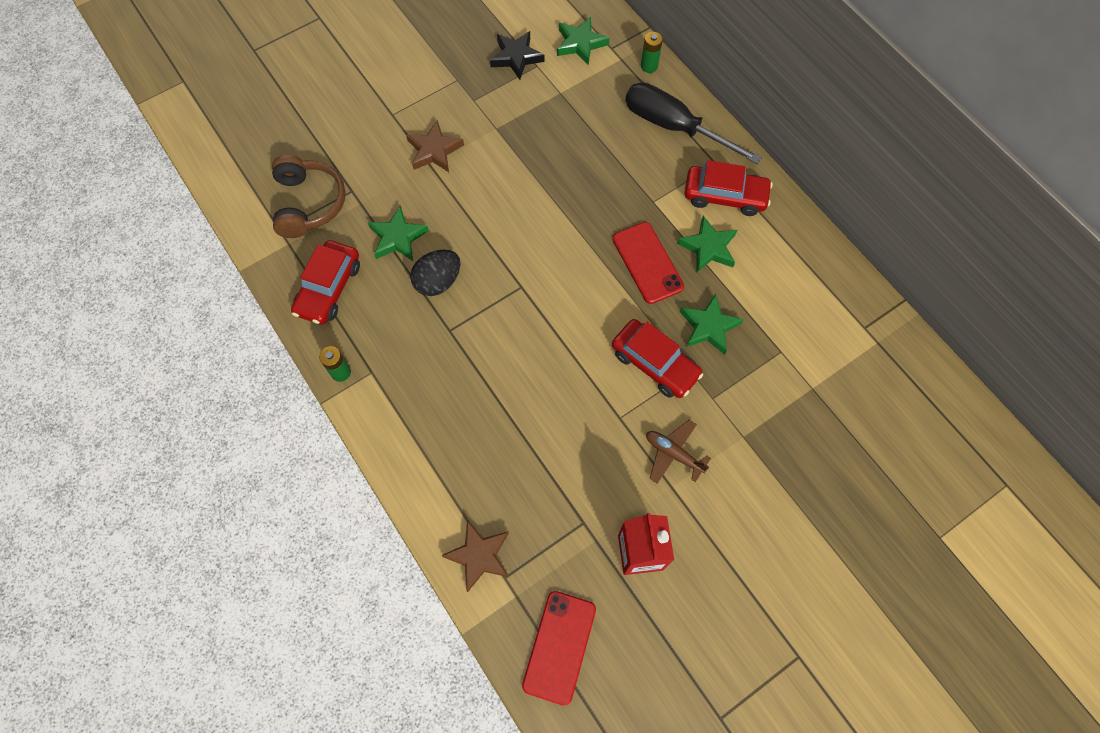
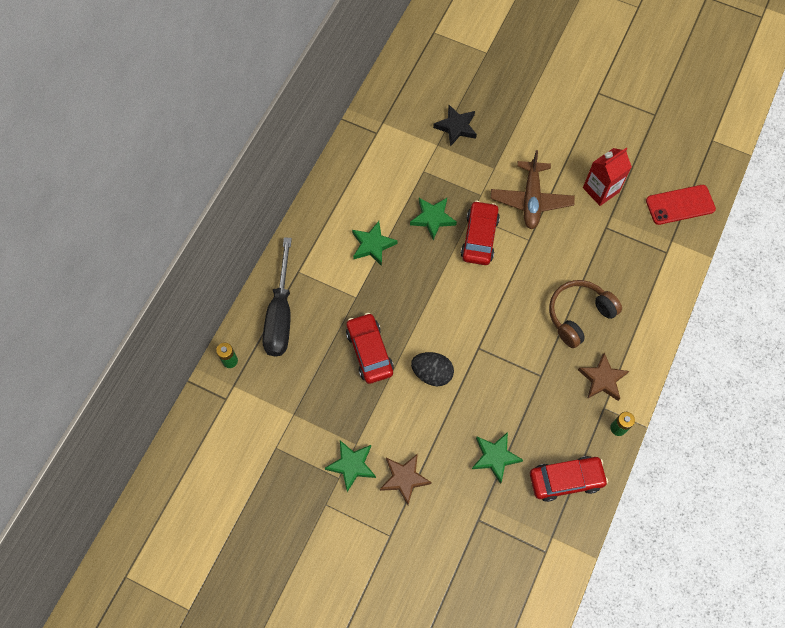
camera: 120 degrees left, 0 degrees up
brown headphones [272,155,346,238] -> brown headphones moved to [549,280,622,348]
black egg [410,250,461,296] -> black egg moved to [411,352,454,386]
brown star [441,520,509,592] -> brown star moved to [578,353,629,401]
black star [490,31,545,80] -> black star moved to [433,105,477,147]
green star [557,16,610,65] -> green star moved to [325,440,376,492]
red phone [613,222,684,304] -> none
brown plane [646,420,711,484] -> brown plane [491,150,575,229], size x1.63
red car [684,160,773,216] -> red car moved to [346,313,394,384]

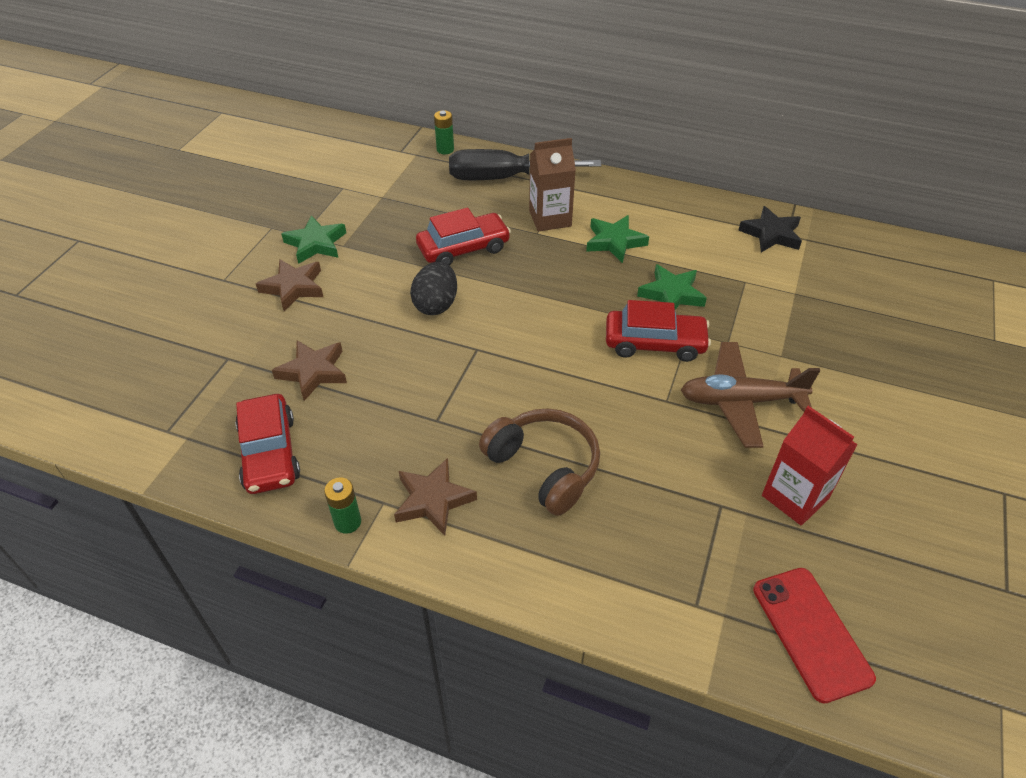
camera: 85 degrees right, 20 degrees down
black star [433,105,477,147] -> black star moved to [738,206,802,252]
green star [472,432,523,484] -> brown star [272,340,347,401]
none -> brown carton [529,138,576,231]

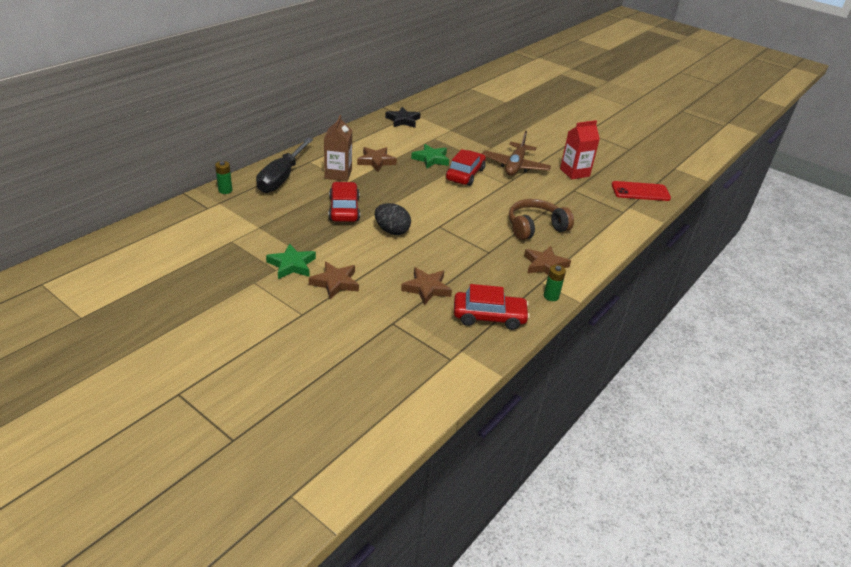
camera: 75 degrees left, 10 degrees down
green star [586,215,649,263] -> brown star [357,147,397,172]

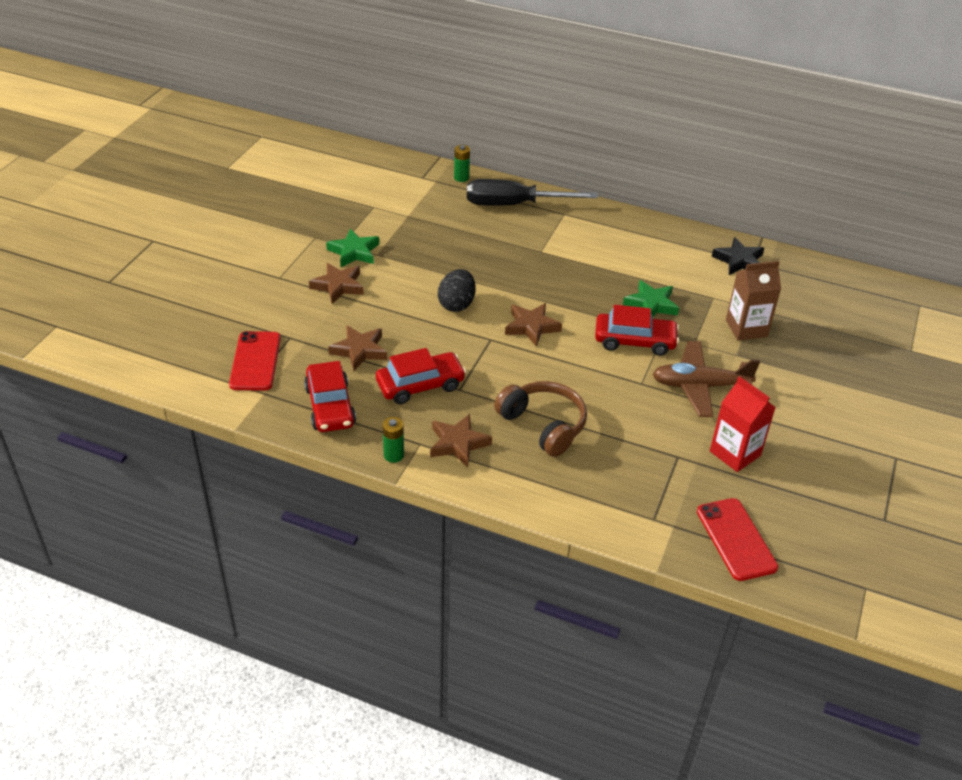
camera: 75 degrees right, 5 degrees up
brown carton [324,115,352,181] -> brown carton moved to [726,261,781,340]
red car [328,182,360,222] -> red car moved to [376,348,466,404]
brown star [357,147,397,172] -> brown star moved to [505,303,562,347]
none -> red phone [229,331,281,391]

